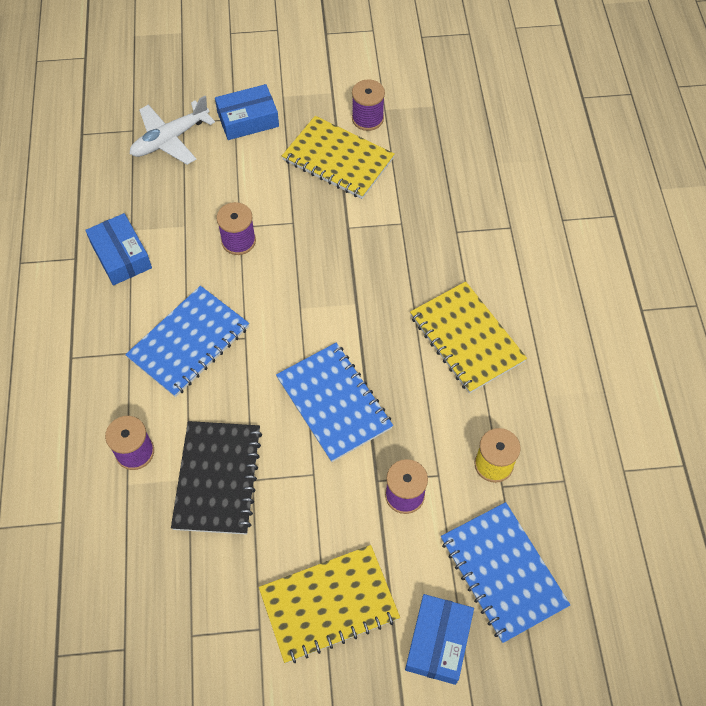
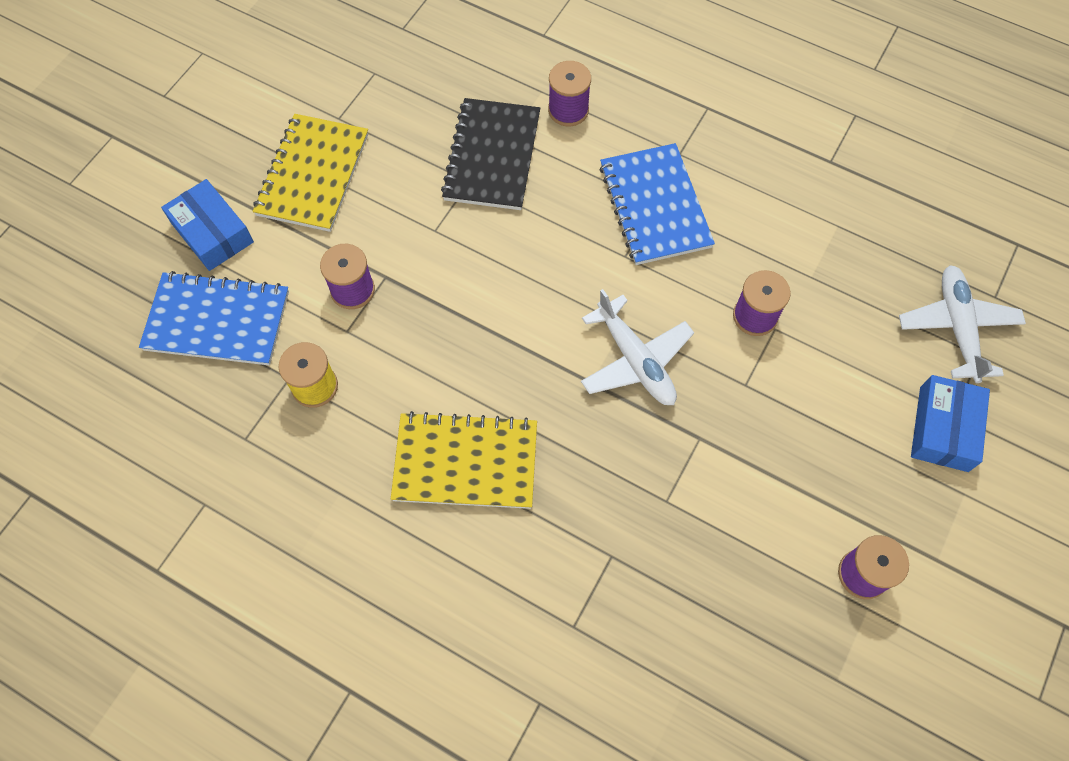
camera: 125 degrees right, 5 degrees up
blue box [85,213,152,285] -> none
black notebook [171,421,262,535] -> black notebook turned 60 degrees clockwise [441,98,540,210]
blue notebook [276,343,393,462] -> none
yellow notebook [282,116,395,199] -> none
none -> white plane [581,289,694,405]

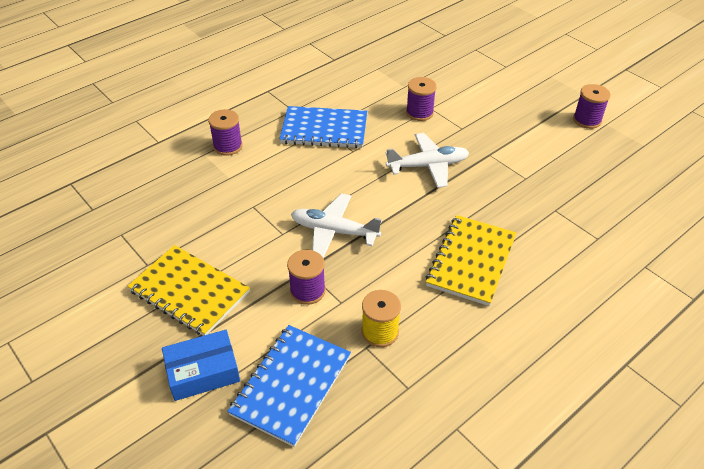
camera: 70 degrees left, 20 degrees down
black notebook [441,98,540,210] -> none
white plane [899,265,1026,383] -> white plane moved to [291,193,382,258]
blue box [911,375,990,472] -> none

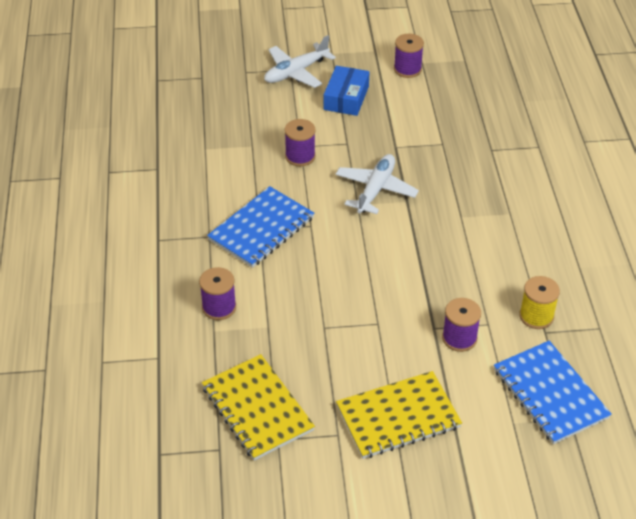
camera: 55 degrees left, 0 degrees up
blue box [162,330,240,401] -> blue box moved to [323,66,369,116]
white plane [291,193,382,258] -> white plane moved to [264,35,336,88]
yellow notebook [426,215,516,306] -> yellow notebook moved to [202,354,315,461]

